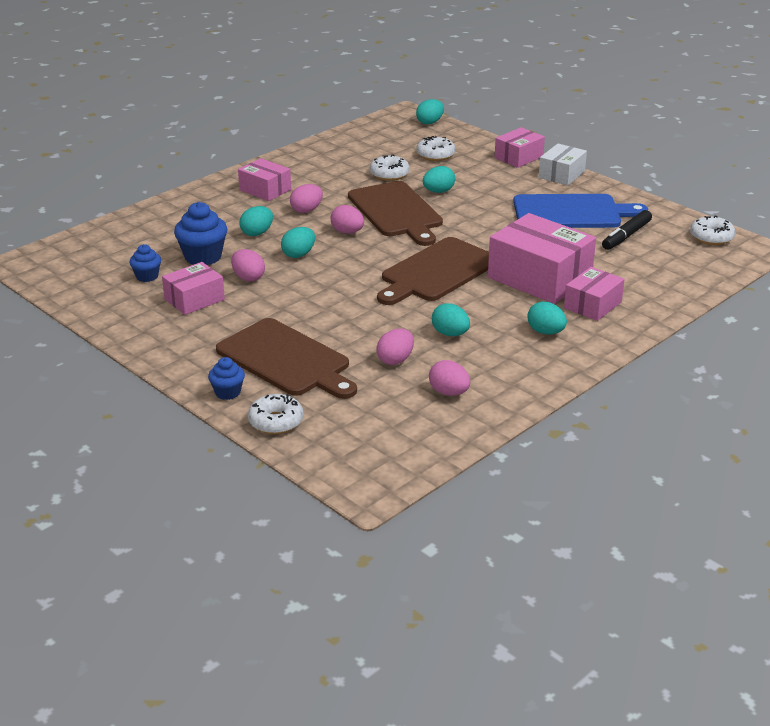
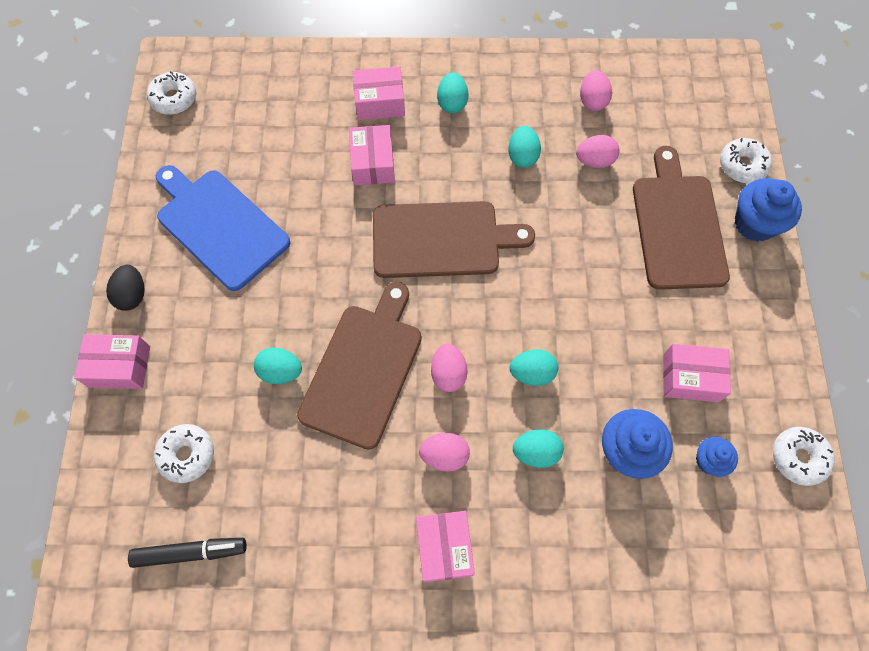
camera: 135 degrees left, 35 degrees up
blue cupcake [208,357,245,400] -> blue cupcake [735,178,802,242], size x1.72
pink egg [231,249,265,281] -> none
white donut [370,155,410,181] -> white donut moved to [773,427,835,486]
turquoise egg [416,99,444,125] -> none
pink box [488,213,596,304] -> pink box [349,125,395,186], size x0.56
white box [539,144,587,185] -> black egg [106,265,145,311]
black marker [602,210,652,250] -> black marker moved to [128,538,247,568]

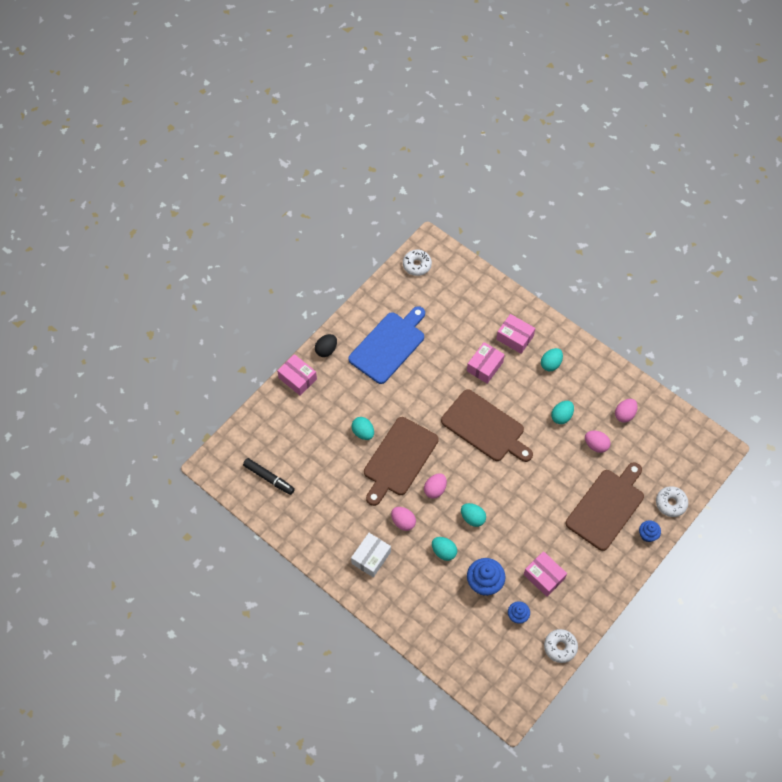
camera: 40 degrees right, 5 degrees down
white donut [154,424,214,483] -> none
blue cutting board [156,165,290,291] -> blue cutting board turned 45 degrees clockwise [348,306,425,384]
brown cutting board [297,282,422,450] -> brown cutting board turned 150 degrees clockwise [364,417,439,506]
pink box [416,511,475,582] -> white box [351,533,391,577]
blue cupcake [735,178,802,242] -> blue cupcake [639,520,661,542], size x0.58

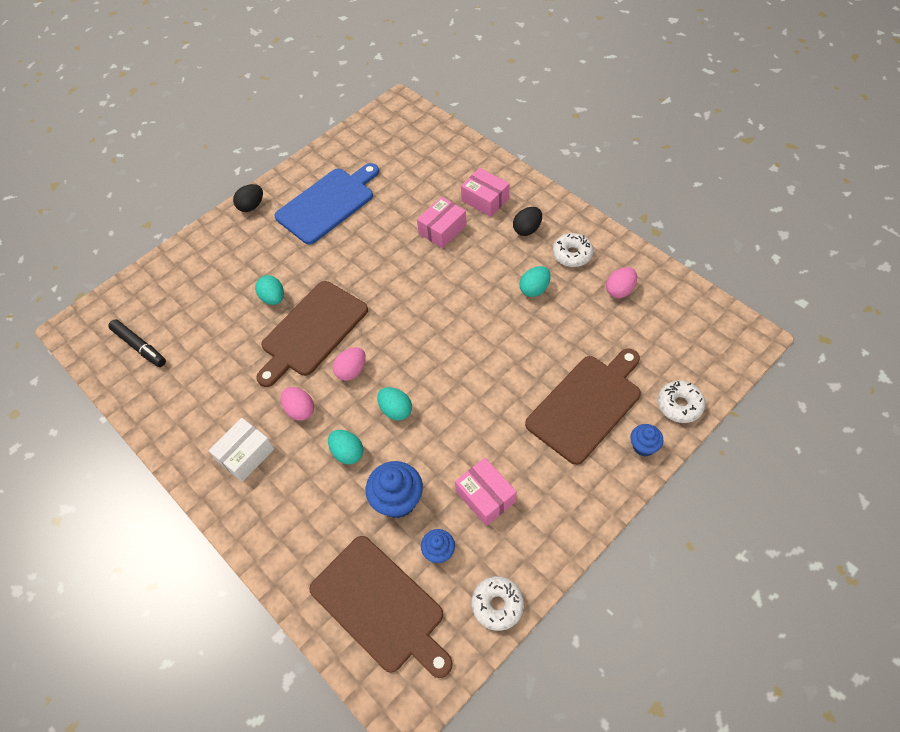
camera: 10 degrees right, 5 degrees down
pink box [277,354,317,396] -> none
white donut [403,249,432,276] -> white donut moved to [553,233,593,267]
brown cutting board [441,389,533,462] -> brown cutting board moved to [309,536,453,678]
turquoise egg [541,348,563,371] -> black egg [513,207,542,236]
pink egg [585,431,611,453] -> none

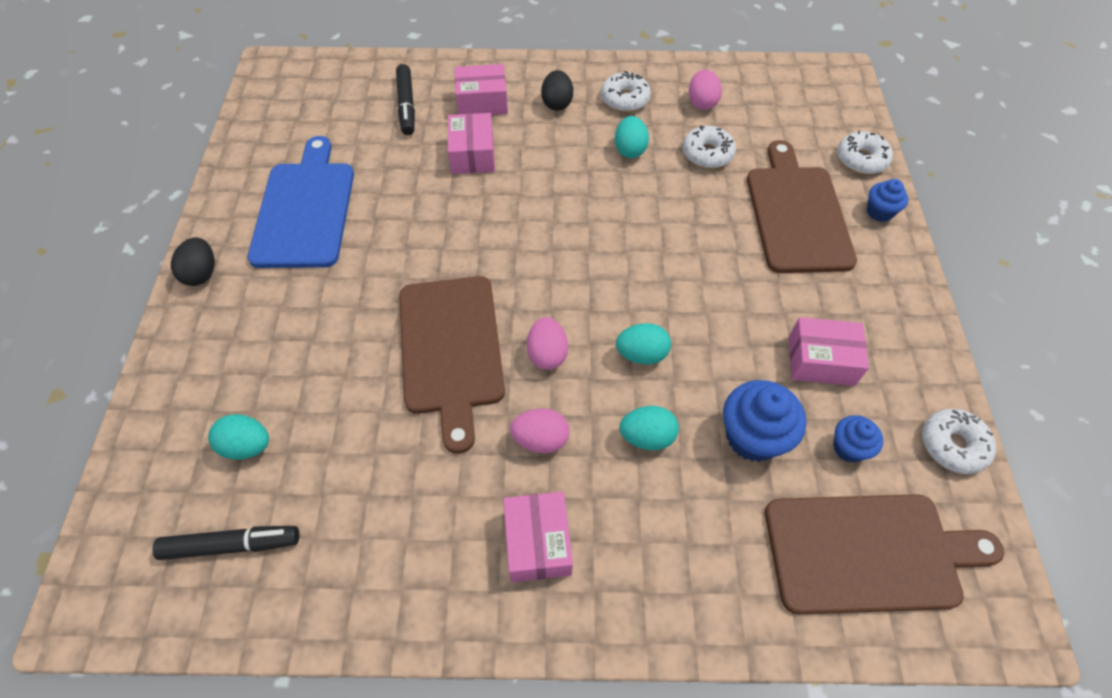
camera: 50 degrees left, 0 degrees up
white box [209,418,274,482] -> pink box [503,492,573,582]
turquoise egg [255,275,284,305] -> turquoise egg moved to [208,414,269,460]
none -> black marker [396,64,415,135]
none -> white donut [683,125,736,168]

